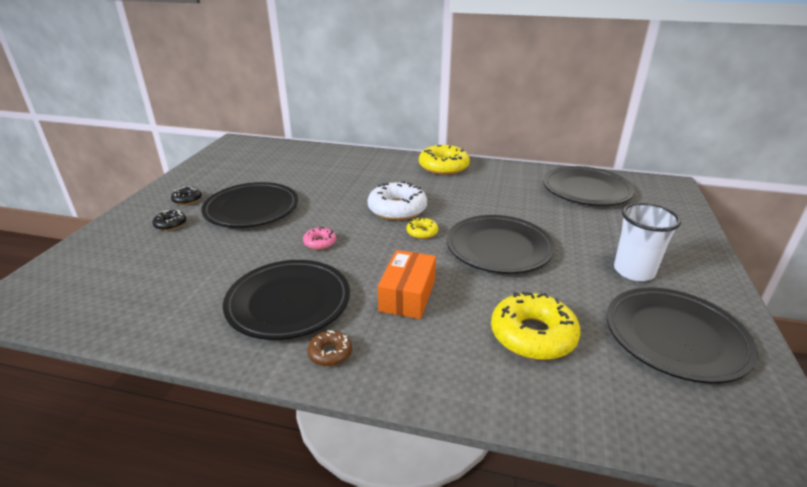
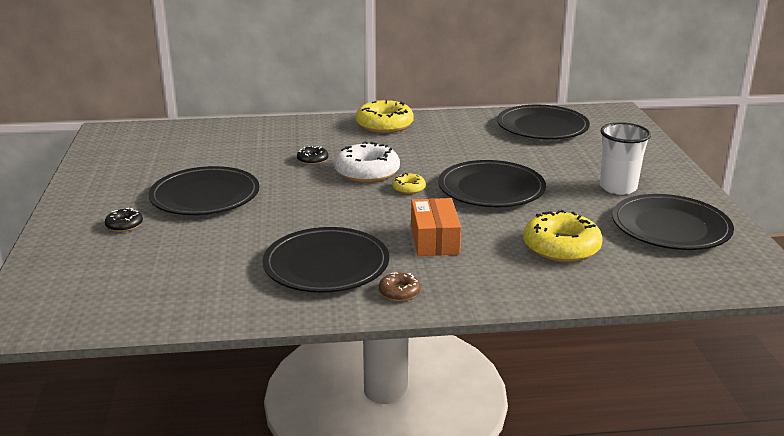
camera: 20 degrees left, 5 degrees down
black donut [171,186,202,205] -> black donut moved to [297,146,328,165]
pink donut [303,227,336,250] -> none

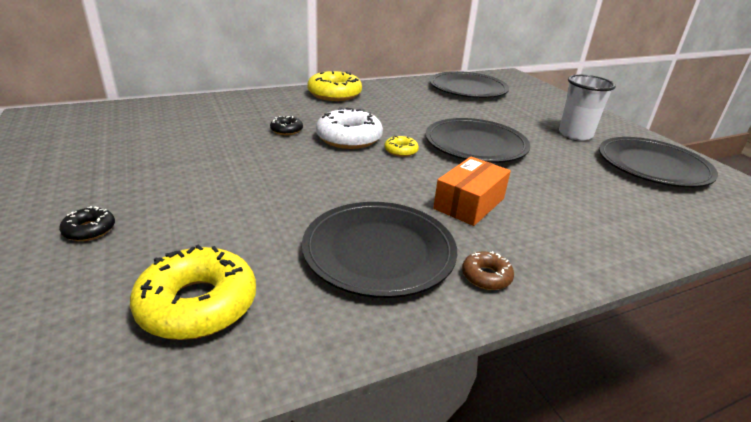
camera: 20 degrees left, 5 degrees up
black plate [148,166,259,215] -> none
orange box [411,198,461,256] -> orange box turned 60 degrees clockwise [433,156,511,226]
yellow donut [523,210,603,262] -> yellow donut moved to [130,244,256,340]

